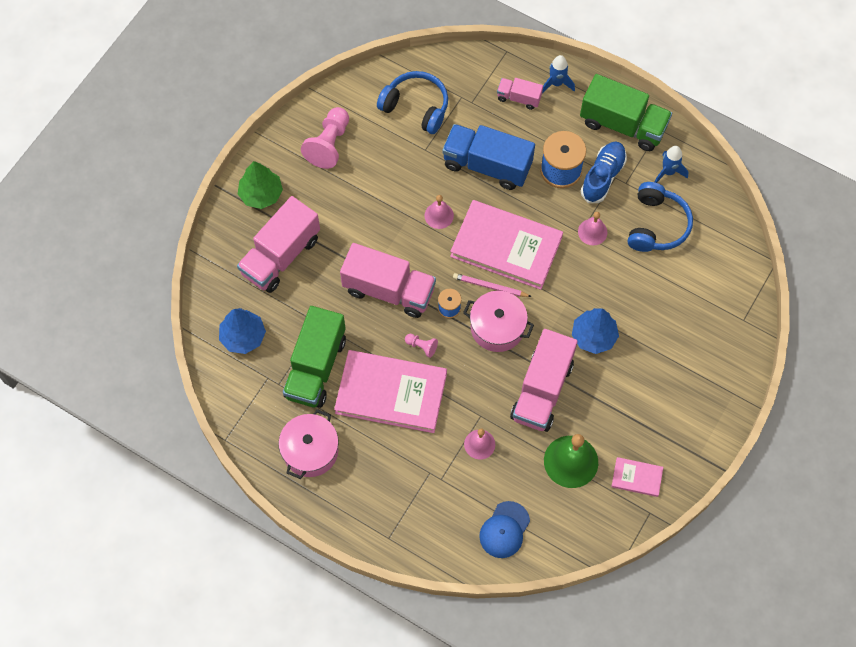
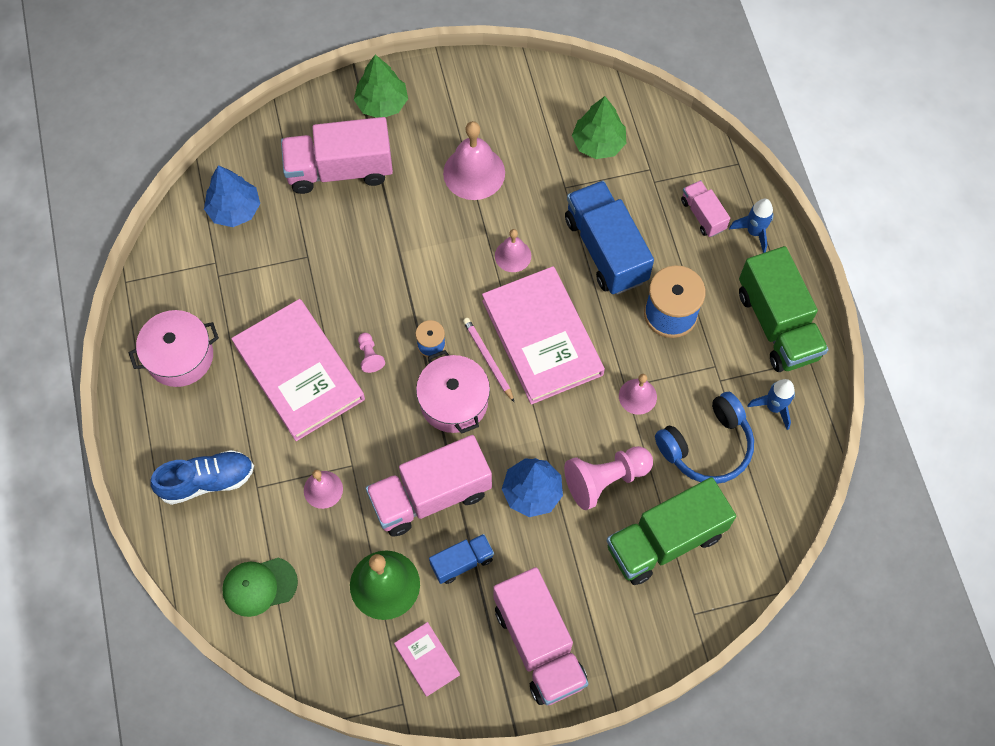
camera: 45 degrees right, 0 degrees up
green truck [283,306,346,408] -> green truck moved to [607,477,736,585]
pink pawn [301,107,349,169] -> pink pawn moved to [564,446,653,510]
pink truck [340,243,436,318] -> pink truck moved to [493,567,589,705]
blue headphones [377,71,448,134] -> green tree [572,96,626,159]
blue cap [479,501,530,558] -> green cap [222,558,298,617]
blue shoe [581,142,627,203] -> blue shoe moved to [150,450,254,505]
none -> blue truck [429,534,494,584]
none -> pink bell [443,121,505,200]

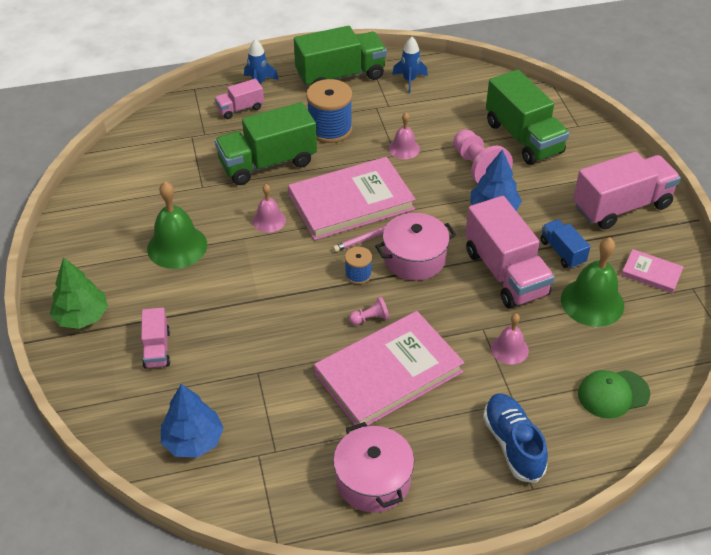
camera: 90 degrees left, 20 degrees down
green cap [222,558,298,617] -> green cap turned 90 degrees clockwise [578,370,650,419]
pink truck [281,117,393,194] -> pink truck [141,307,170,369], size x0.51
pink book [394,622,460,697] -> pink book turned 60 degrees clockwise [621,249,684,293]
pink bell [443,121,505,200] -> green bell [147,181,207,269]
blue truck [565,181,654,295] -> green truck [215,102,317,185]
green tree [572,96,626,159] -> none
blue headphones [655,392,754,484] -> none

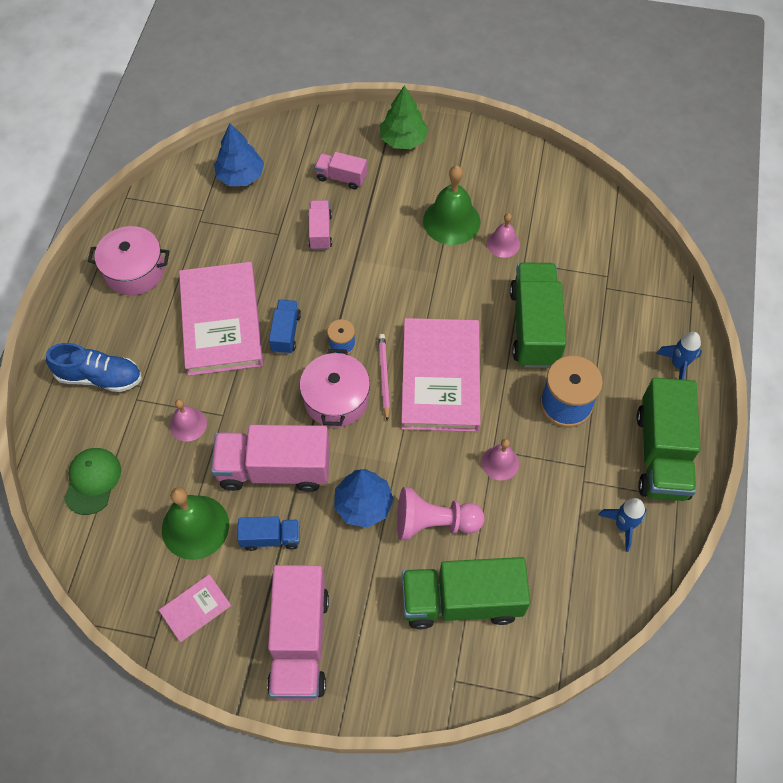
camera: 115 degrees right, 15 degrees up
pink truck [215,79,264,119] -> pink truck moved to [308,200,332,250]
pink bell [252,184,286,233] -> pink bell moved to [487,213,520,258]
pink pawn [349,296,390,325] -> blue truck [269,300,301,354]

